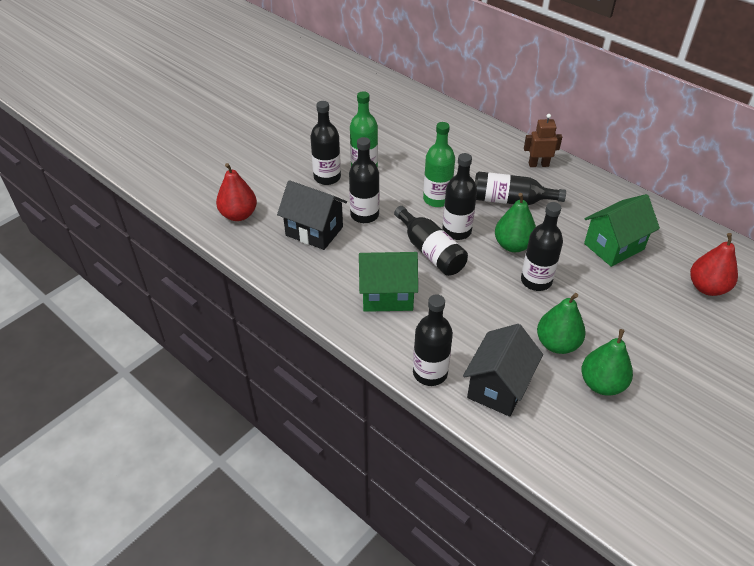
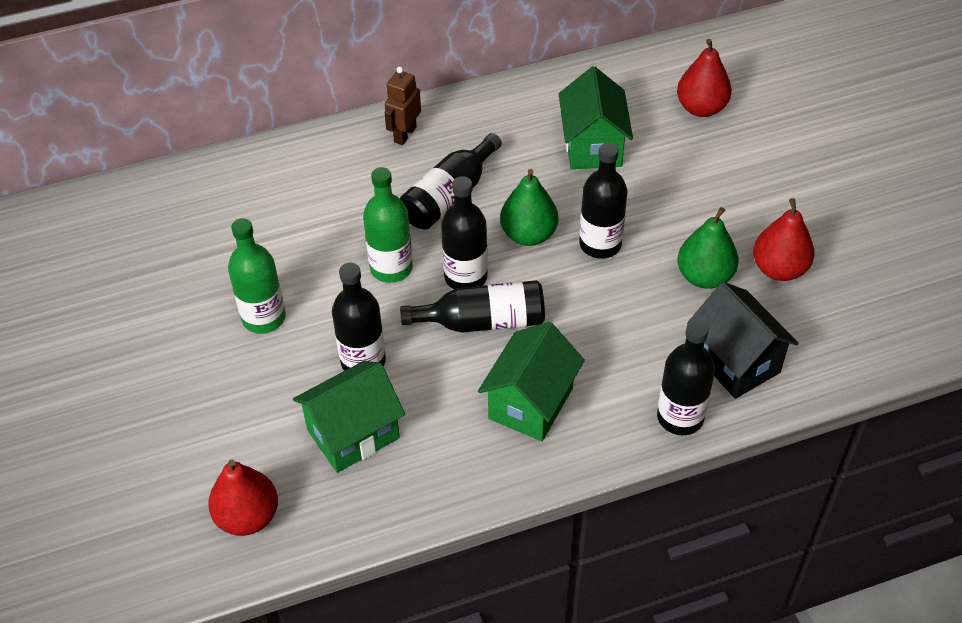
camera: 60 degrees left, 5 degrees up
black house [277,180,347,250] -> green house [293,360,405,473]
black bottle [310,101,341,185] -> none
green pear [581,329,633,396] -> red pear [753,198,814,281]

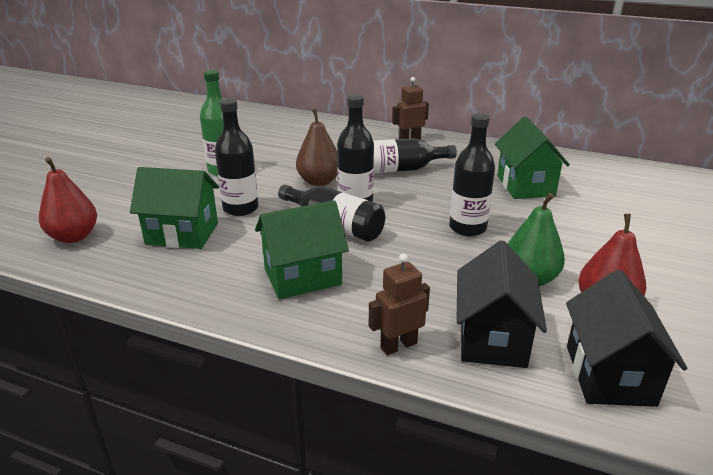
camera: 40 degrees right, 20 degrees down
green bottle [363,167,413,283] -> brown pear [296,109,337,186]
green pear [500,169,558,246] -> none
green house [559,66,633,169] -> green house turned 45 degrees counterclockwise [495,117,570,199]
black bottle [657,320,715,435] -> brown robot [369,254,430,355]
red pear [677,39,732,117] -> none
none -> black house [566,270,687,407]

